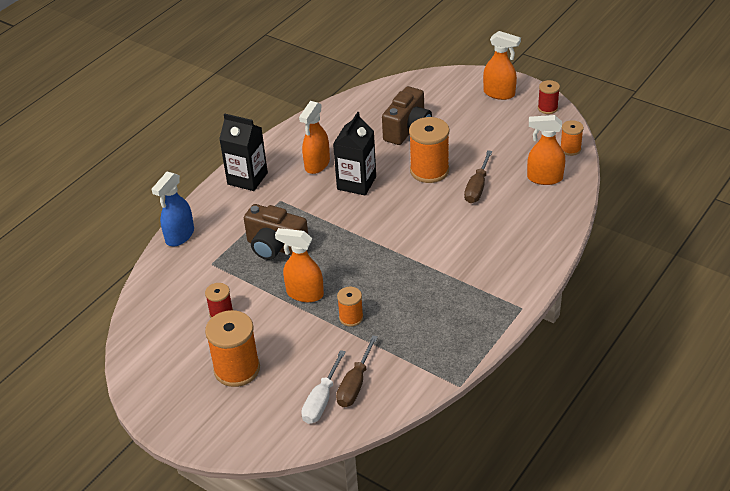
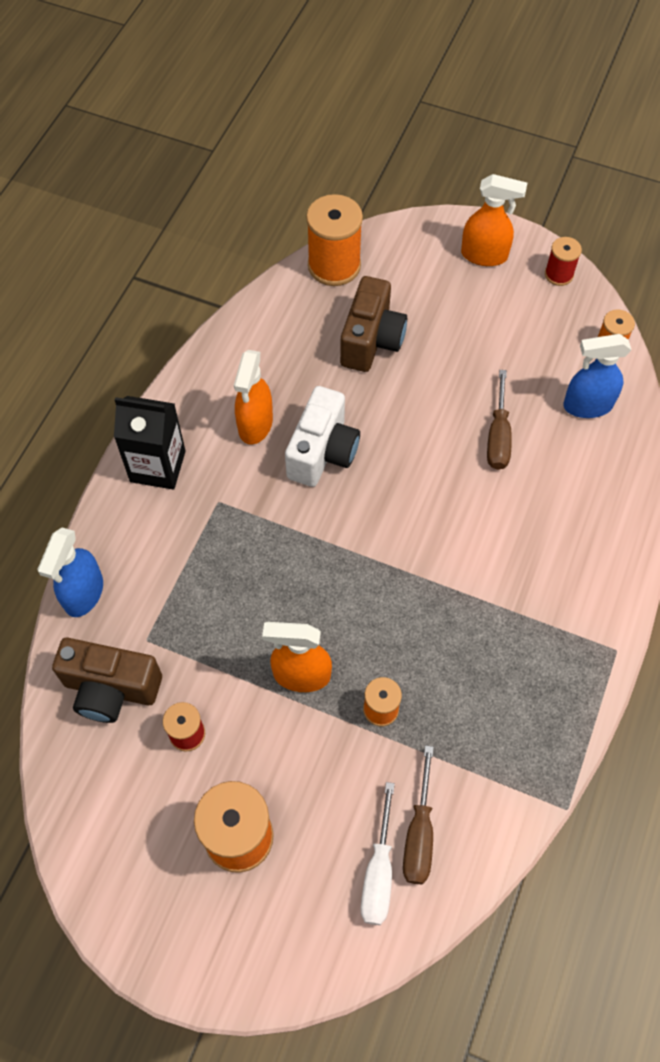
camera: 15 degrees left, 20 degrees up
brown camera [244,204,308,260] -> brown camera moved to [52,638,162,723]
black carton [333,112,376,196] -> white camera [285,386,360,487]
orange spool [409,117,449,183] -> orange spool moved to [306,194,363,286]
orange spray bottle [527,115,565,185] -> blue spray bottle [563,334,631,418]

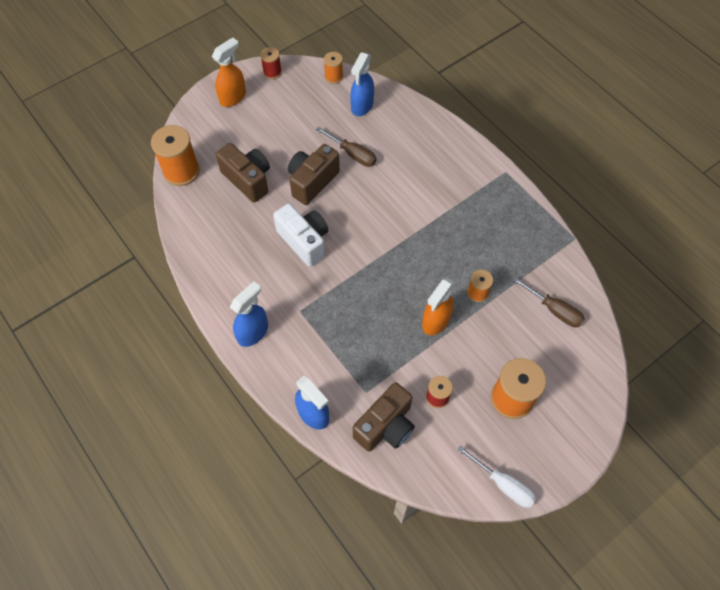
camera: 60 degrees left, 0 degrees up
black carton [114,396,186,490] -> blue spray bottle [230,282,268,347]
orange spray bottle [234,350,273,445] -> none
white screwdriver [361,782,395,925] -> white screwdriver moved to [457,445,536,508]
none -> brown camera [288,144,340,205]

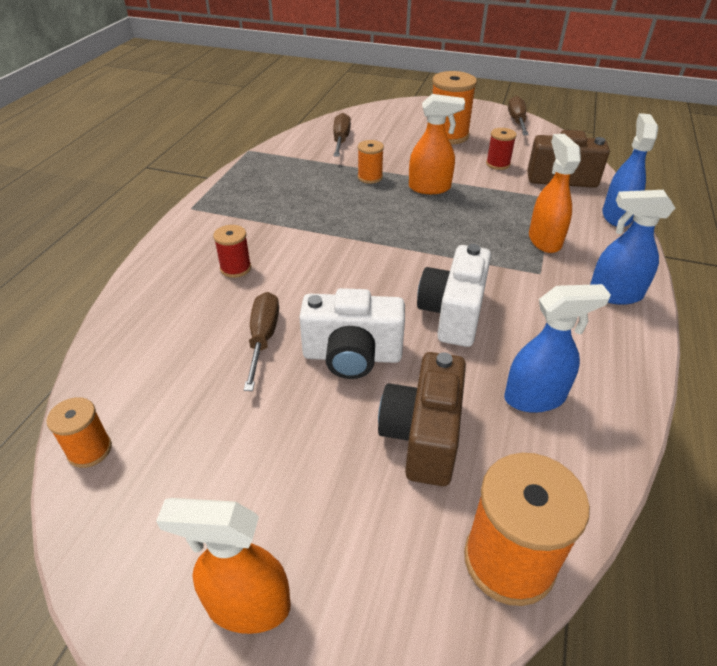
camera: 125 degrees left, 20 degrees down
red spool [260,47,282,79] -> red spool moved to [213,225,251,278]
brown camera [288,144,340,205] -> white camera [299,288,405,379]
blue spray bottle [350,52,374,116] -> blue spray bottle moved to [504,284,611,413]
white screwdriver [457,445,536,508] -> brown screwdriver [508,96,529,135]
none -> orange spray bottle [529,134,581,253]

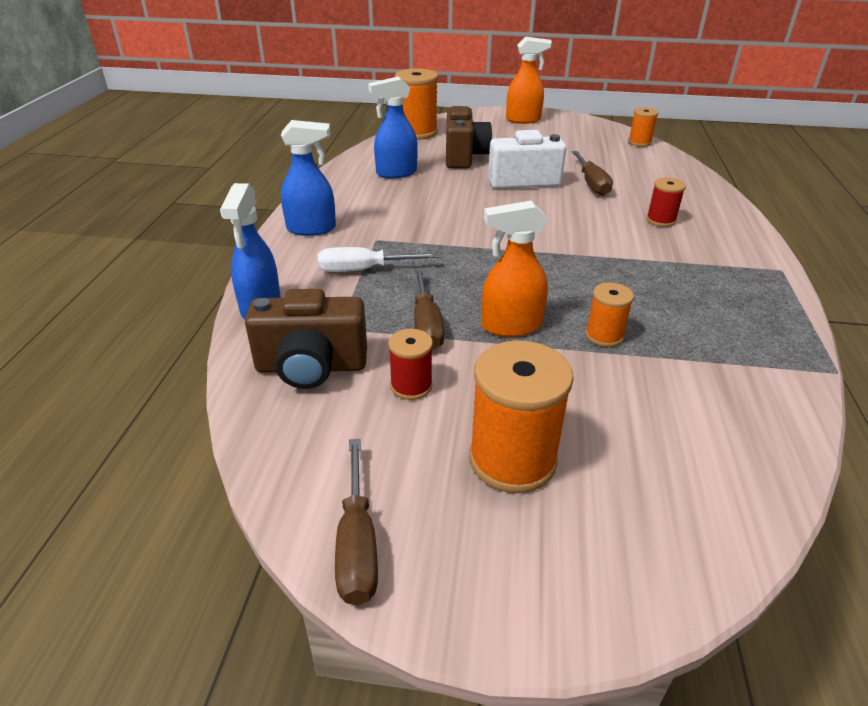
camera: 170 degrees right, 5 degrees down
brown screwdriver [333,113,351,157] -> brown screwdriver moved to [414,268,445,350]
white camera [417,244,491,347] -> none
orange spray bottle [529,134,581,253] -> white screwdriver [318,247,439,272]

